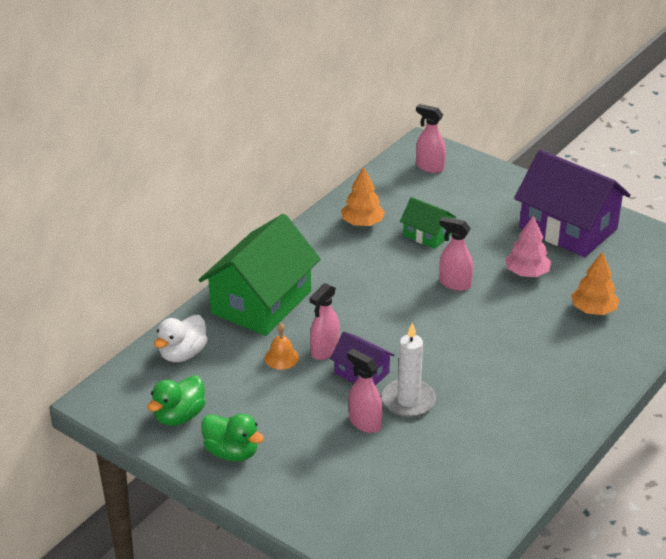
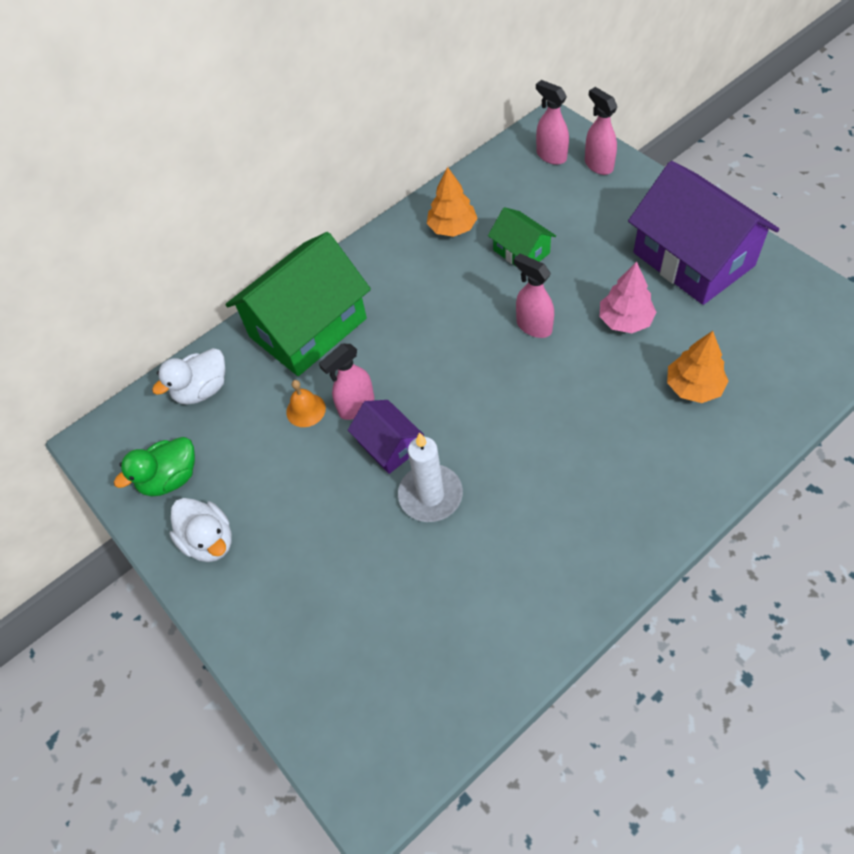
camera: 20 degrees right, 20 degrees up
green duck [201,413,264,462] -> white duck [170,498,232,562]
pink spray bottle [347,349,383,433] -> pink spray bottle moved to [585,87,617,175]

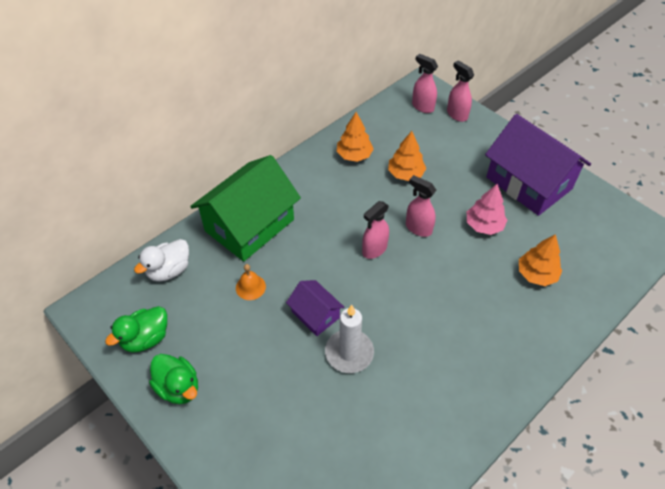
camera: 10 degrees left, 5 degrees down
white duck [170,498,232,562] -> green duck [149,354,198,404]
pink spray bottle [319,344,374,420] -> pink spray bottle moved to [362,201,389,259]
green house [488,207,556,265] -> orange tree [388,131,426,181]

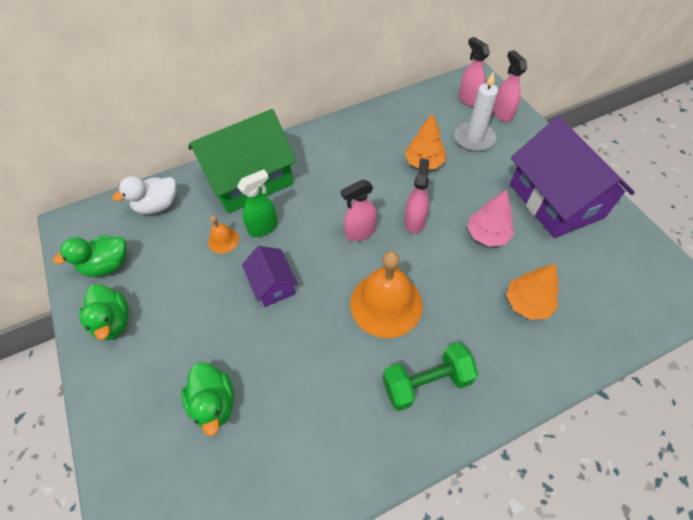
camera: 20 degrees right, 5 degrees up
white candle [325,305,374,373] -> white candle moved to [455,71,498,152]
orange tree [336,112,374,162] -> none
pink spray bottle [406,175,437,237] -> pink spray bottle turned 45 degrees clockwise [405,158,429,233]
none -> green duck [181,362,234,436]
none -> green spray bottle [237,169,278,237]
none -> orange bell [350,251,423,338]
none -> green dumbbell [383,342,478,411]

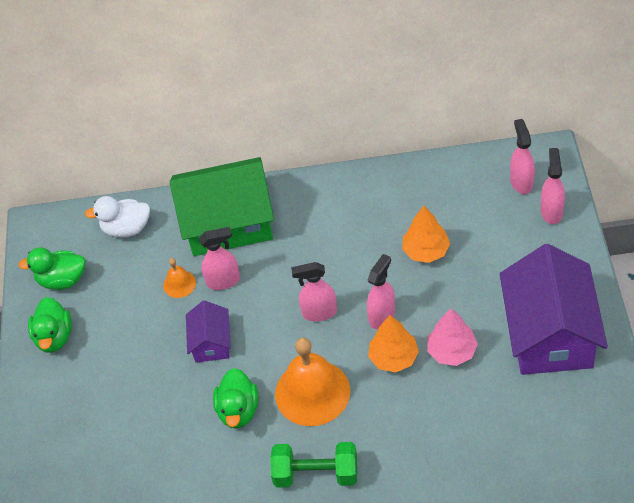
camera: 25 degrees right, 5 degrees down
green duck [181,362,234,436] -> green duck moved to [213,368,259,429]
green spray bottle [237,169,278,237] -> pink spray bottle [199,227,240,290]
white candle [455,71,498,152] -> none
orange tree [506,264,559,320] -> orange tree moved to [368,315,419,372]

